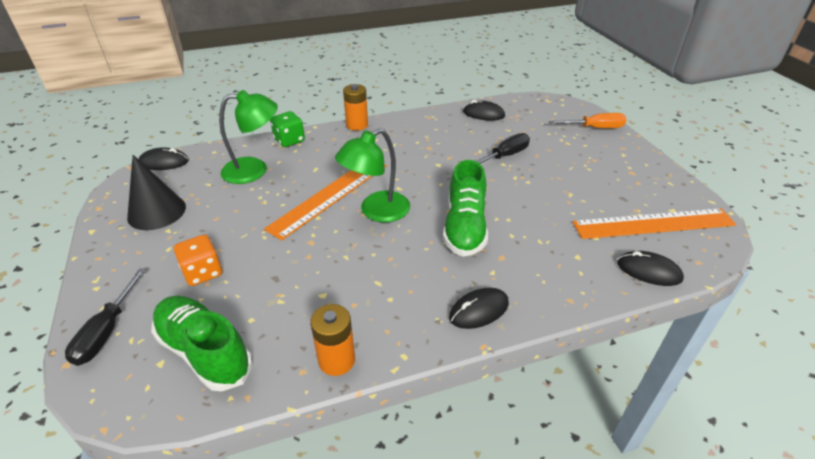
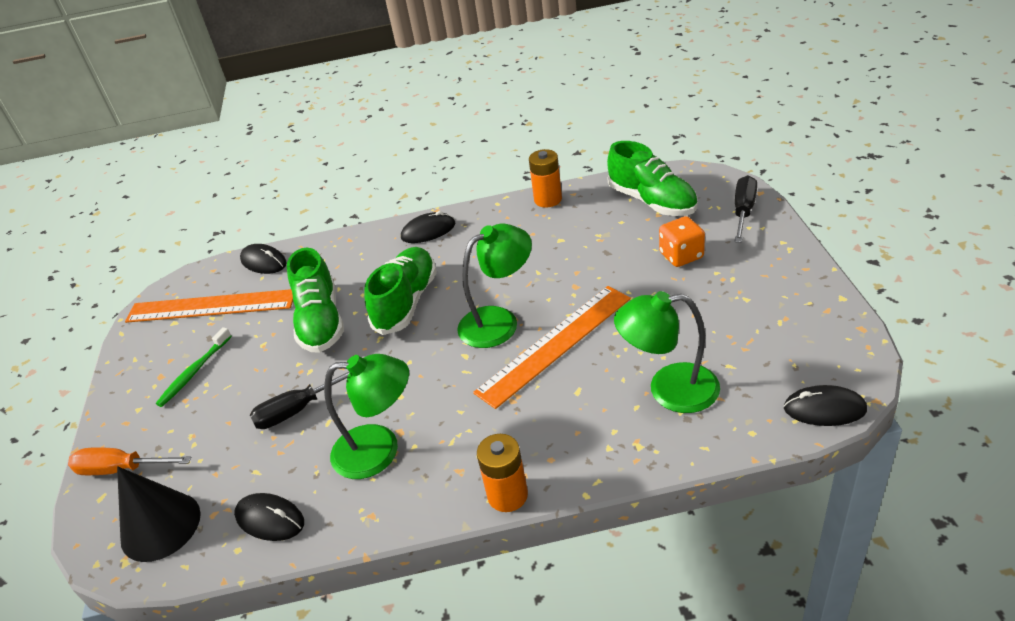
camera: 165 degrees left, 0 degrees up
black cone [127,155,186,230] -> black cone moved to [117,466,201,562]
green dice [270,111,305,147] -> none
none -> green toothbrush [156,327,232,407]
none -> green shoe [287,248,344,353]
none -> green lamp [324,354,409,479]

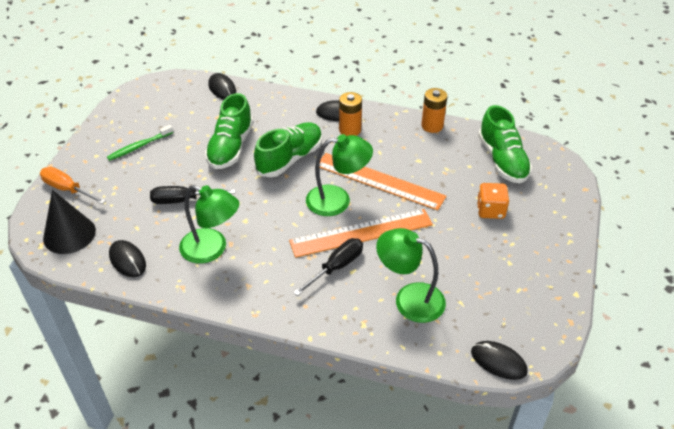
camera: 20 degrees right, 5 degrees up
orange ruler [125,289,293,323] -> orange ruler moved to [319,153,446,210]
orange battery [477,434,528,512] -> orange battery moved to [339,92,362,136]
black screwdriver [734,175,757,243] -> black screwdriver moved to [293,238,363,296]

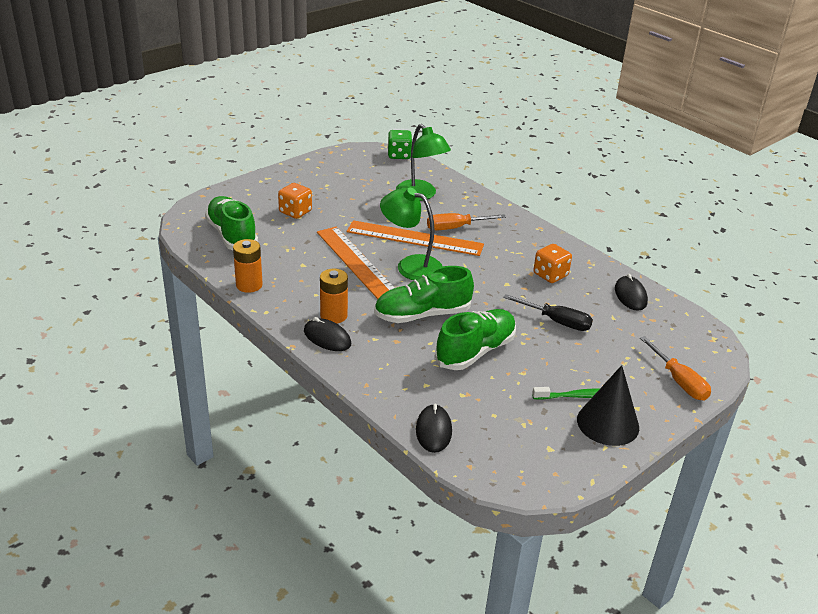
camera: 150 degrees left, 10 degrees down
black cone [43,190,96,254] -> black cone moved to [577,365,639,446]
green lamp [179,185,239,264] -> orange dice [533,244,572,283]
black screwdriver [293,238,363,296] -> orange screwdriver [427,213,506,230]
black mouse [471,341,528,380] -> green dice [388,130,412,159]
green shoe [478,105,532,184] -> green shoe turned 45 degrees counterclockwise [205,196,258,250]

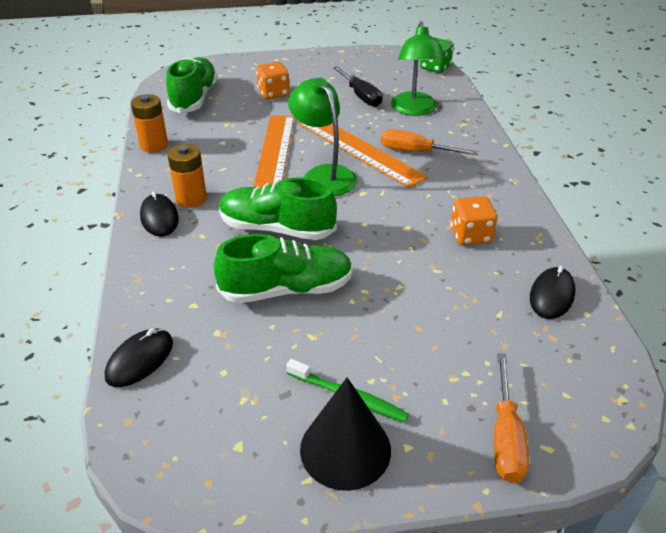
camera: 35 degrees right, 5 degrees up
black screwdriver [503,294,593,331] -> black screwdriver moved to [333,66,383,107]

